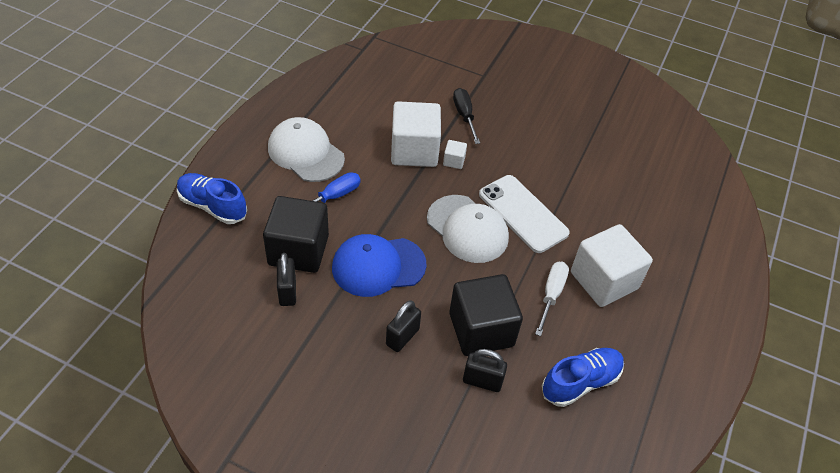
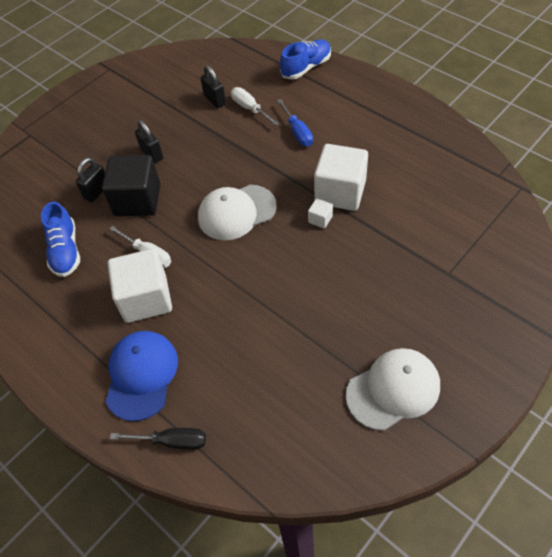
camera: 115 degrees right, 5 degrees up
black cube [263,196,329,273] -> white screwdriver [231,87,280,126]
white cap [268,117,345,182] -> white cap moved to [346,348,440,431]
black padlock [277,253,296,306] -> black padlock turned 45 degrees clockwise [200,65,226,108]
blue cap [332,234,427,297] -> blue cap moved to [105,331,178,421]
black screwdriver [453,88,480,144] -> black screwdriver moved to [110,428,206,450]
white phone [479,175,570,253] -> none

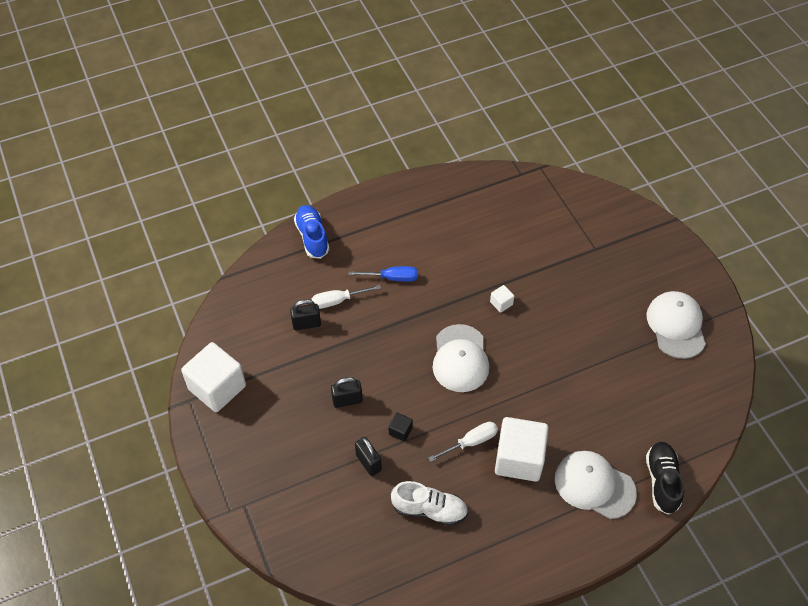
camera: 70 degrees left, 0 degrees up
blue shoe [41,202,80,277] -> white shoe [391,481,468,526]
black cube [102,155,160,216] -> black cube [389,413,413,442], size x0.42
blue cap [105,331,178,421] -> white cap [555,451,637,519]
black screwdriver [110,428,206,450] -> black shoe [646,442,684,515]
white cube [314,144,368,211] -> white cube moved to [181,342,246,412]

